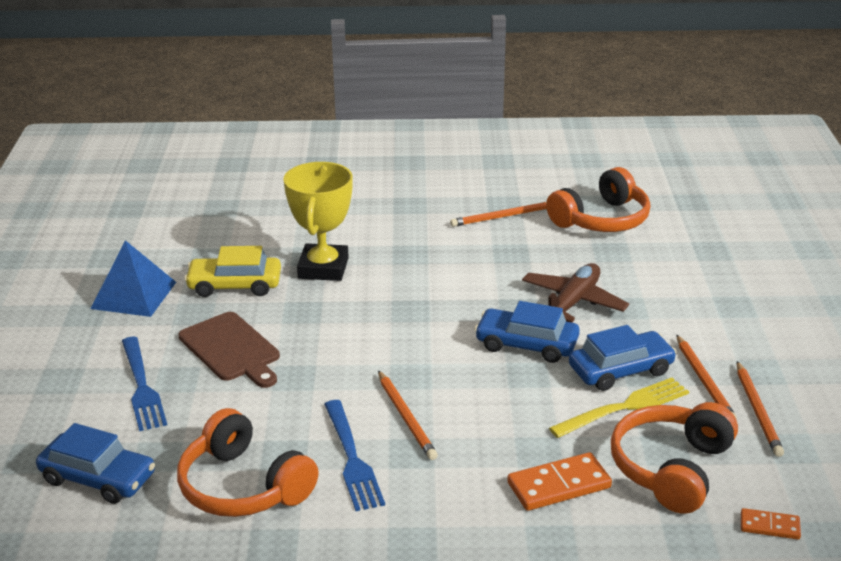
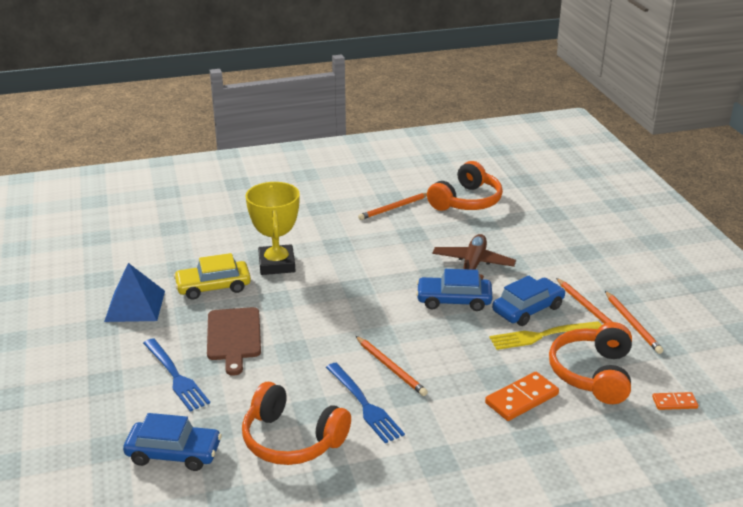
camera: 15 degrees left, 0 degrees up
brown cutting board [178,312,280,388] -> brown cutting board turned 45 degrees clockwise [207,307,261,376]
yellow fork [549,378,689,438] -> yellow fork turned 150 degrees counterclockwise [489,321,602,350]

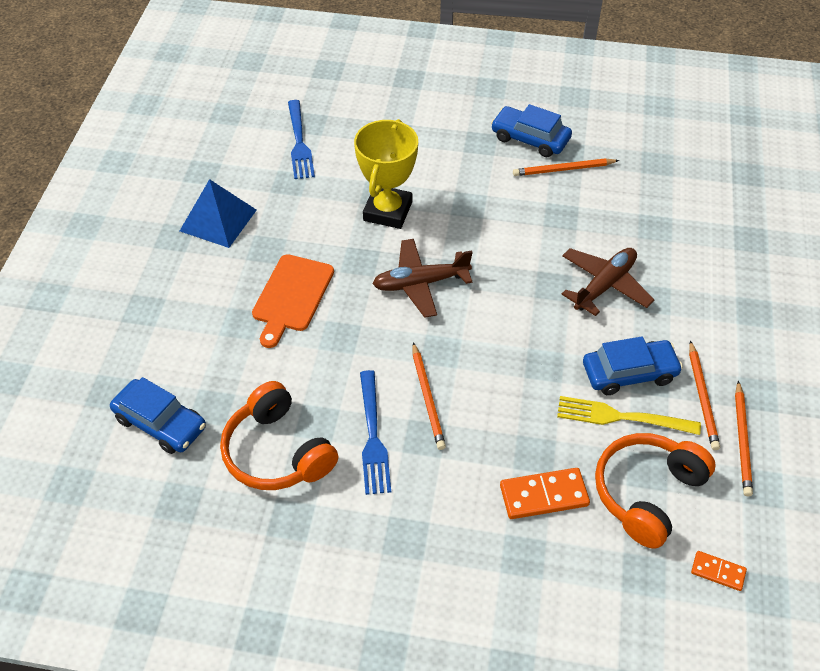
camera: 25 degrees right, 20 degrees up
blue fork [143,338,210,412] -> blue fork moved to [288,100,315,179]
yellow car [174,253,251,300] -> none
brown cutting board [207,307,261,376] -> orange cutting board [252,254,334,348]
blue car [416,269,493,311] -> blue car moved to [491,104,572,157]
orange headphones [427,161,503,211] -> none
none -> brown plane [372,239,473,318]

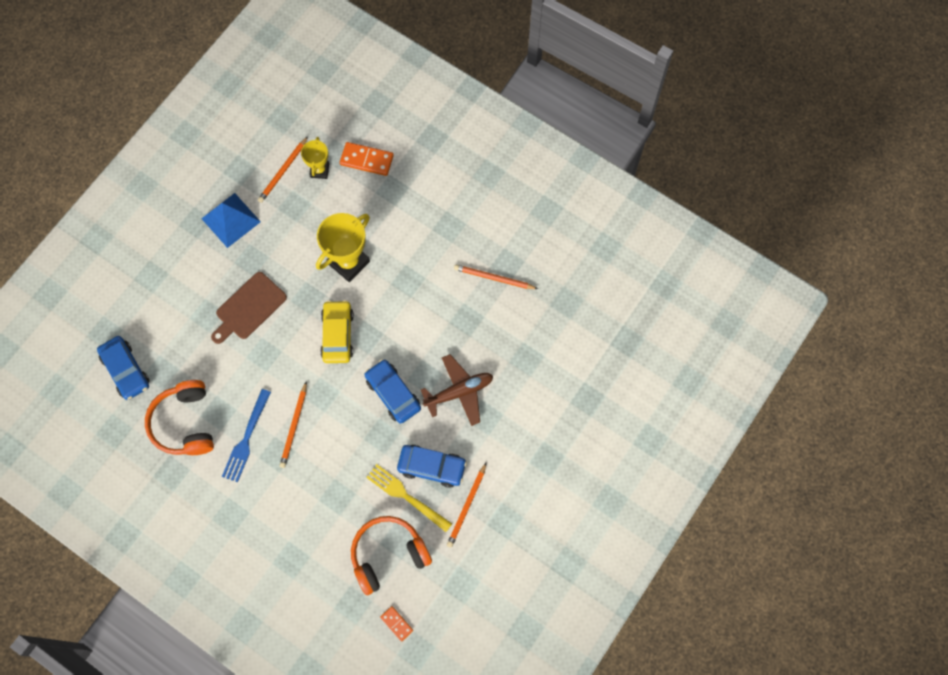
camera: 25 degrees right, 20 degrees up
orange cutting board [252,254,334,348] -> brown cutting board [211,272,287,344]
blue fork [288,100,315,179] -> yellow trophy [301,137,329,179]
brown plane [372,239,473,318] -> yellow car [320,300,354,363]
blue car [491,104,572,157] -> blue car moved to [364,359,421,424]
orange domino [500,468,590,519] -> orange domino moved to [340,142,394,176]
orange pencil [735,381,753,496] -> orange pencil moved to [258,137,308,203]

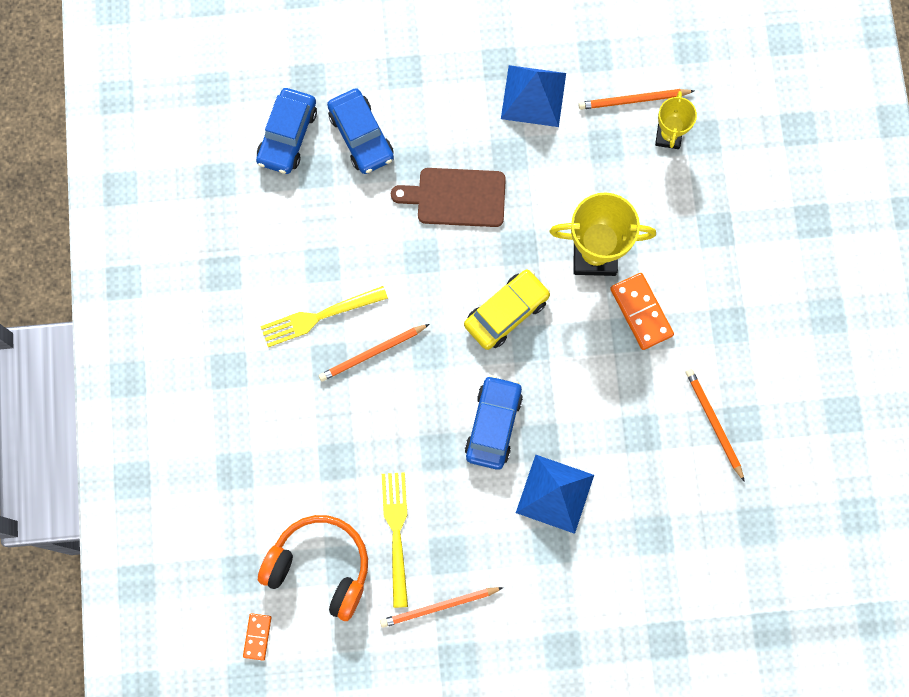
camera: 50 degrees right, 5 degrees up
orange headphones [145,380,214,455] -> none
blue fork [222,389,271,482] -> yellow fork [260,286,388,347]
yellow trophy [301,137,329,179] -> yellow trophy turned 45 degrees counterclockwise [655,91,697,149]
orange domino [340,142,394,176] -> orange domino moved to [610,273,674,350]
blue car [397,445,467,488] -> blue car moved to [327,88,394,174]
brown plane [421,354,493,426] -> blue pyramid [516,455,594,534]

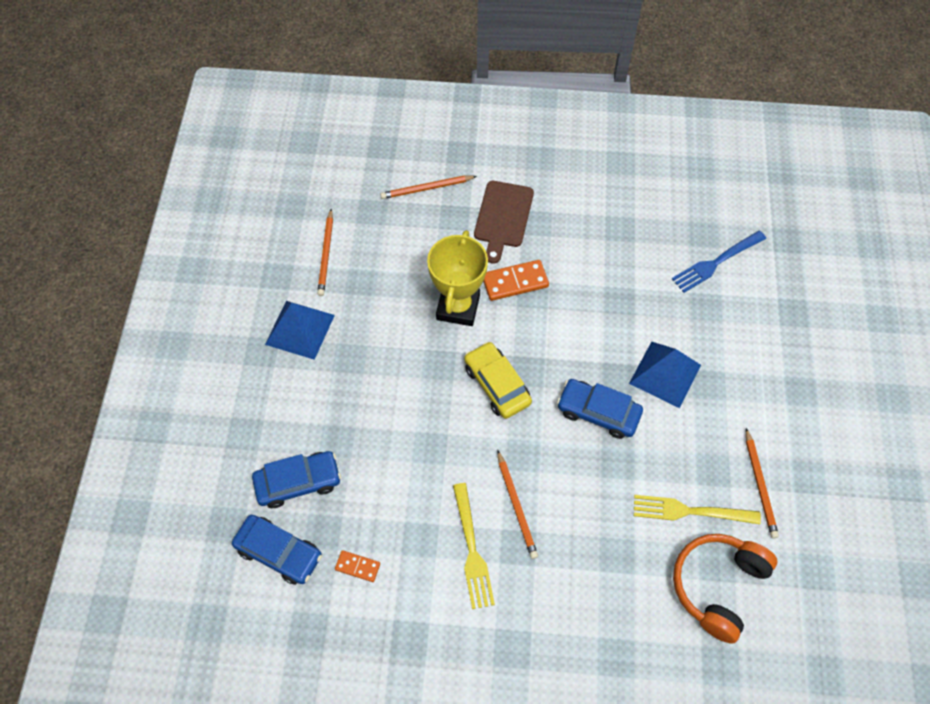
camera: 80 degrees left, 15 degrees down
orange domino [243,613,271,661] -> orange domino moved to [335,550,380,582]
brown cutting board [391,168,506,227] -> brown cutting board moved to [474,181,534,264]
yellow trophy [655,91,697,149] -> none
orange pencil [686,369,745,482] -> orange pencil moved to [380,176,477,199]
none -> blue fork [672,231,766,293]

